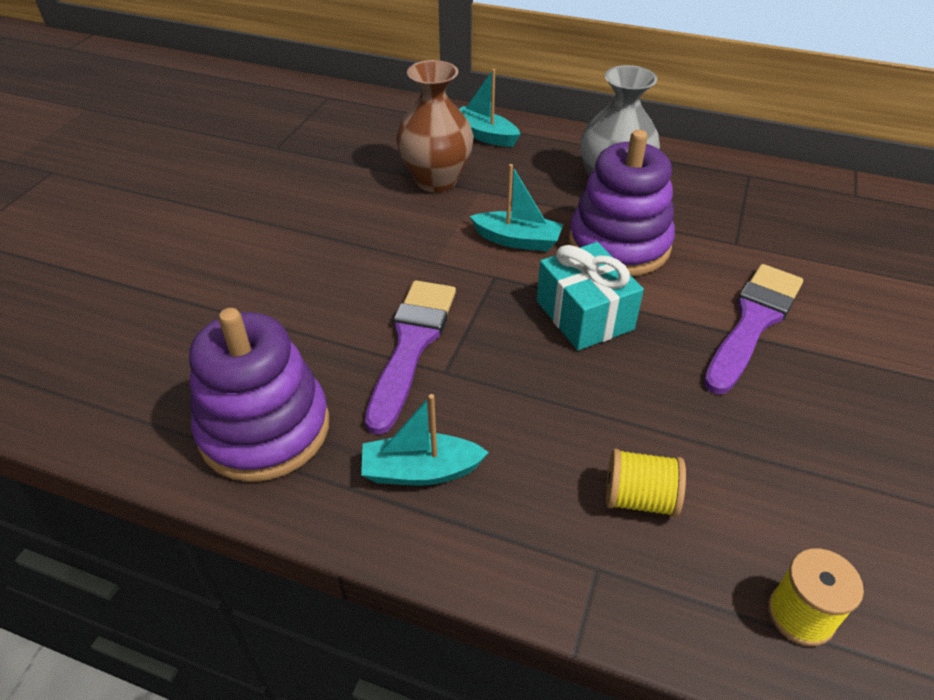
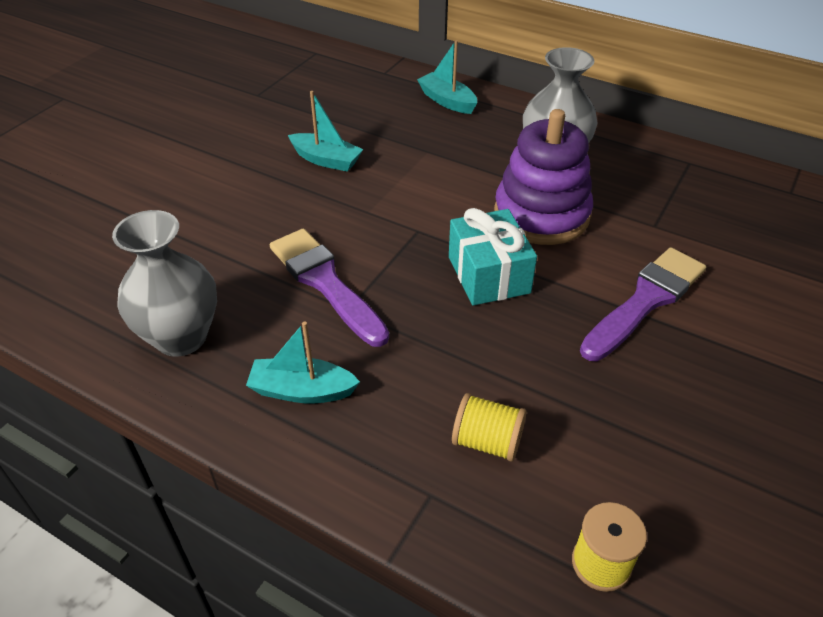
camera: 10 degrees right, 0 degrees up
purple stacking toy [189,308,329,482] -> grey vase [112,210,217,357]
purple brush [365,280,456,435] -> purple brush turned 60 degrees counterclockwise [270,228,389,347]
brown vase [396,60,474,192] -> none
turquoise boat [470,164,563,251] -> turquoise boat moved to [288,91,363,172]

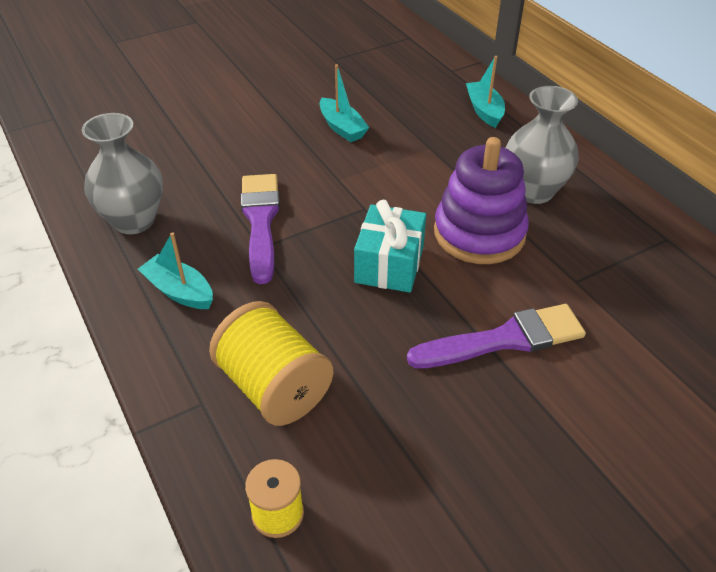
camera: 30 degrees right, 0 degrees up
yellow spool [452,393,527,462] -> yellow spool [209,301,334,426], size x1.77

